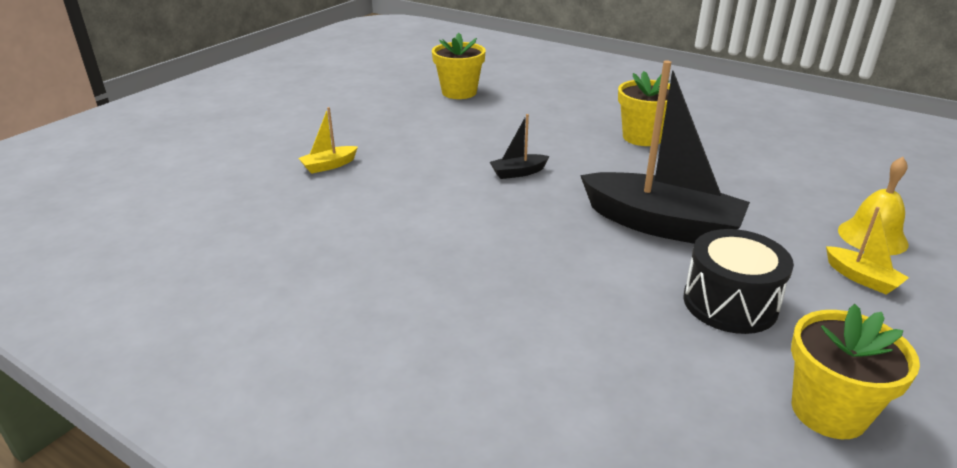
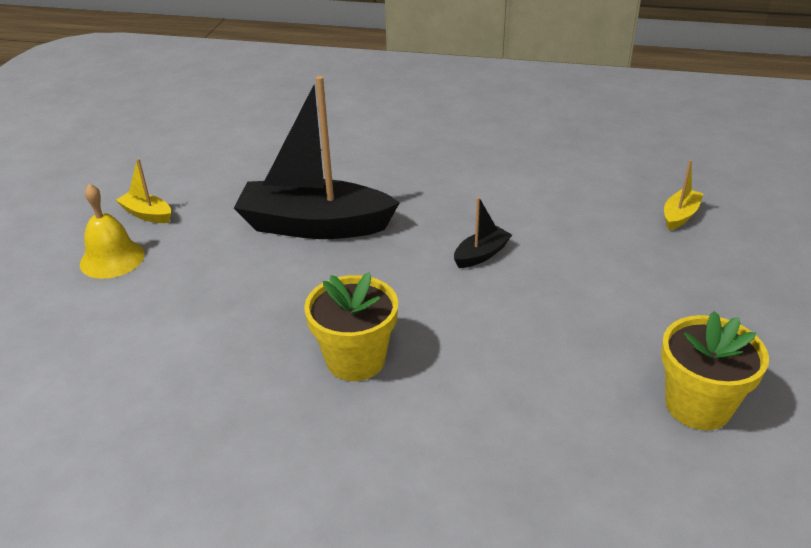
camera: 160 degrees right, 5 degrees up
black drum [683,229,794,334] -> none
yellow flower pot [791,304,920,439] -> none

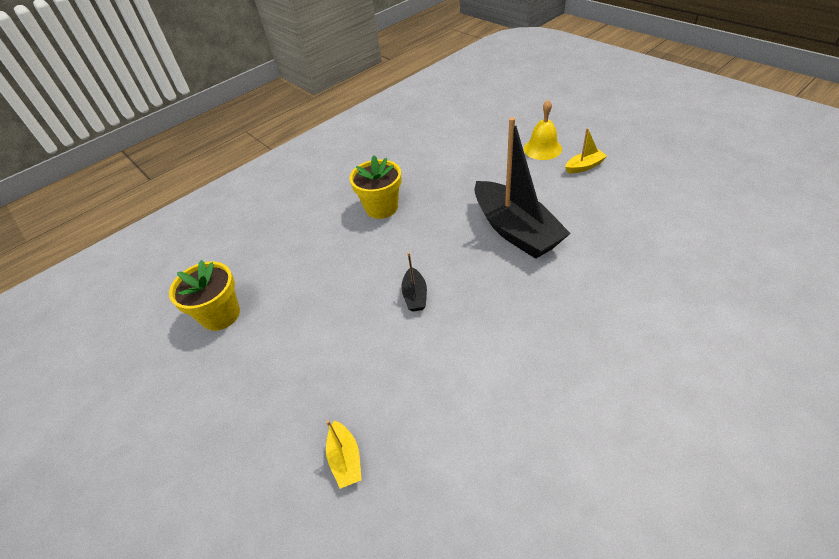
camera: 130 degrees right, 10 degrees up
black boat [234,76,400,239] -> black boat turned 105 degrees clockwise [474,117,571,259]

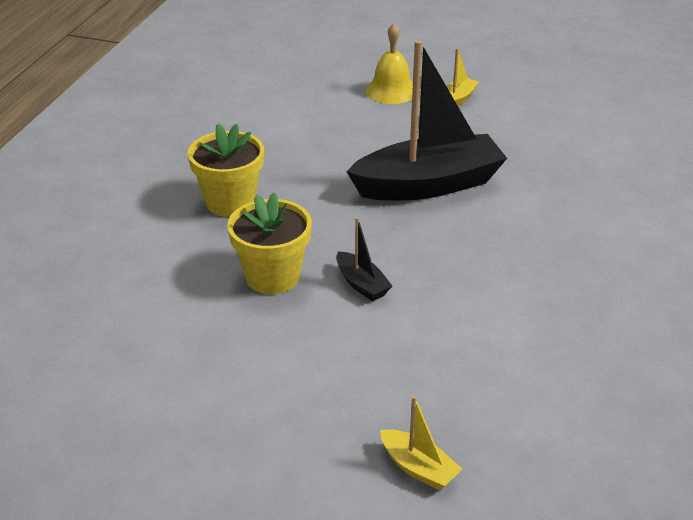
camera: 35 degrees left, 10 degrees down
yellow flower pot [169,260,240,331] -> yellow flower pot moved to [227,193,312,294]
black boat [474,117,571,259] -> black boat turned 45 degrees counterclockwise [346,40,507,201]

